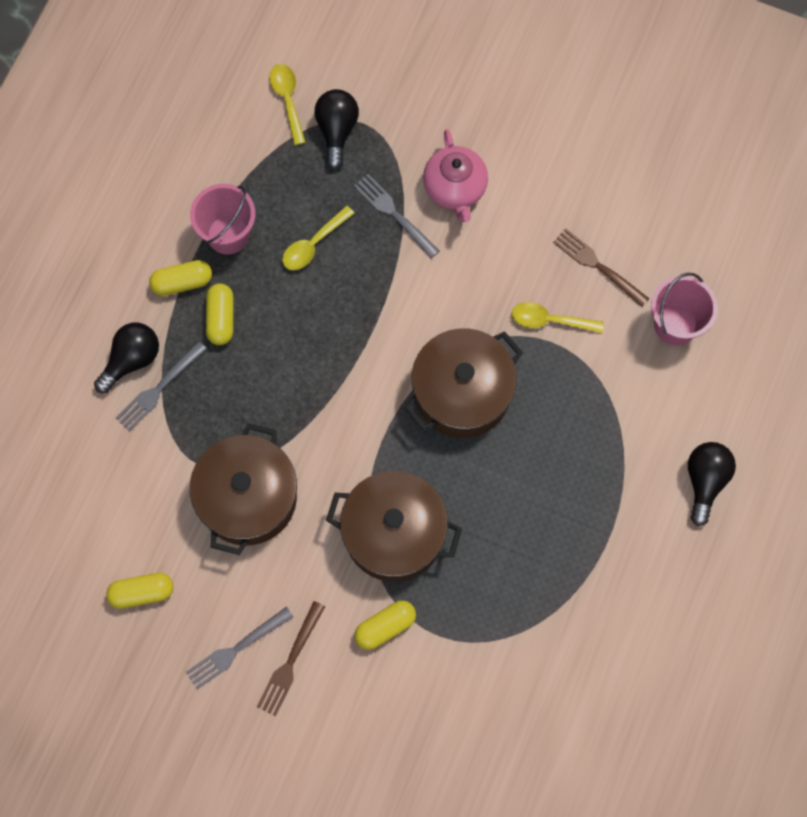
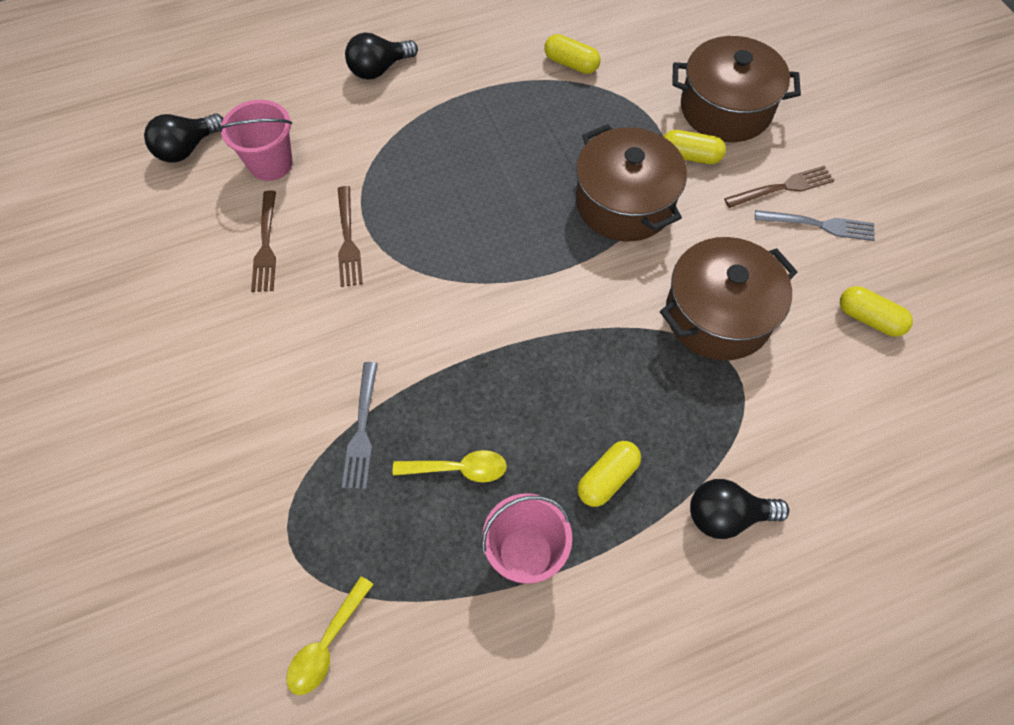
camera: 135 degrees left, 10 degrees down
grey fork [115,341,207,432] -> none
yellow capsule [149,260,212,296] -> yellow capsule moved to [544,34,600,74]
black light bulb [314,89,359,170] -> black light bulb moved to [144,113,224,163]
brown pot [404,328,523,438] -> brown pot moved to [672,36,801,142]
pink teapot [423,129,488,222] -> none
yellow spoon [512,302,604,333] -> brown fork [338,186,363,287]

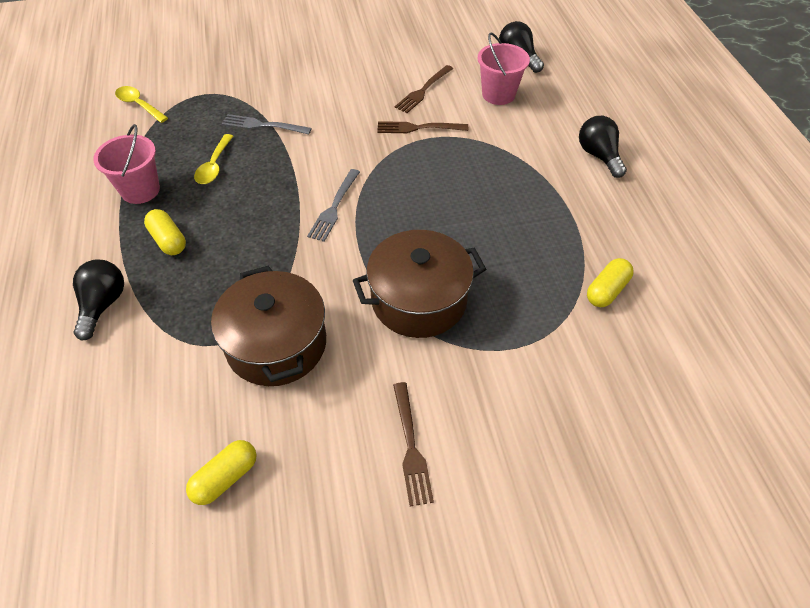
camera: 100 degrees right, 10 degrees down
brown fork [251,190,276,292] -> brown fork turned 60 degrees counterclockwise [395,65,453,113]
yellow capsule [663,130,726,164] -> none
brown pot [672,36,801,142] -> none
grey fork [755,210,875,241] -> grey fork moved to [307,169,360,242]

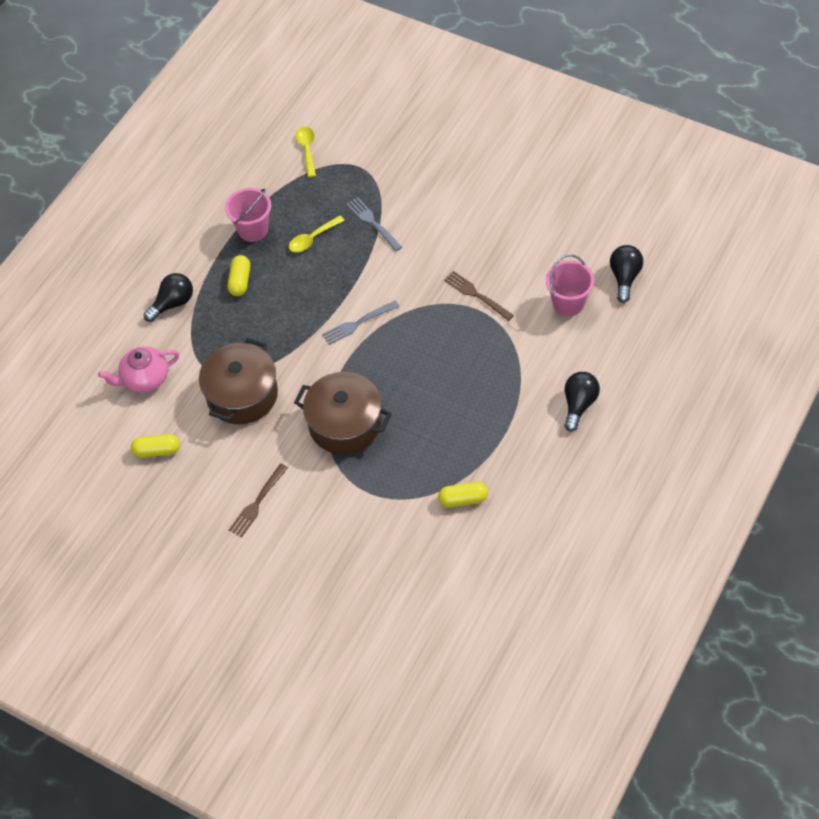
camera: 45 degrees right, 5 degrees up
brown fork [395,65,453,113] -> none
none -> pink teapot [98,346,179,393]

